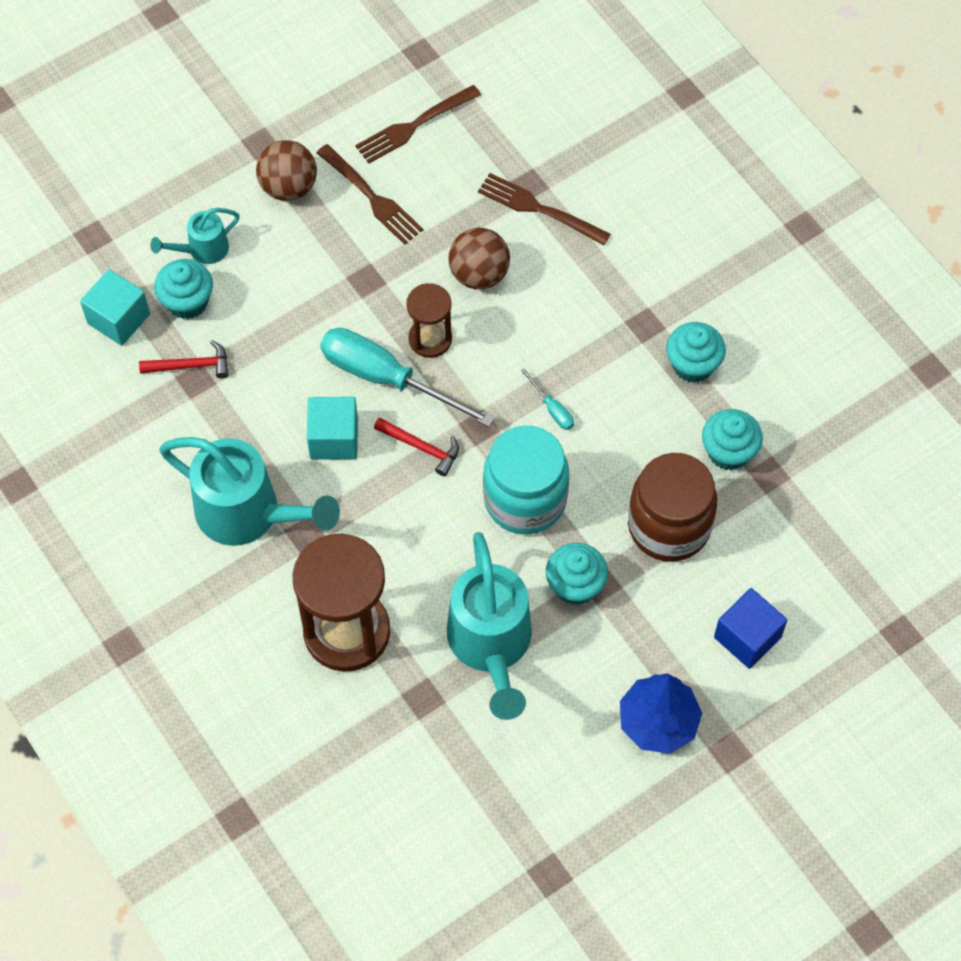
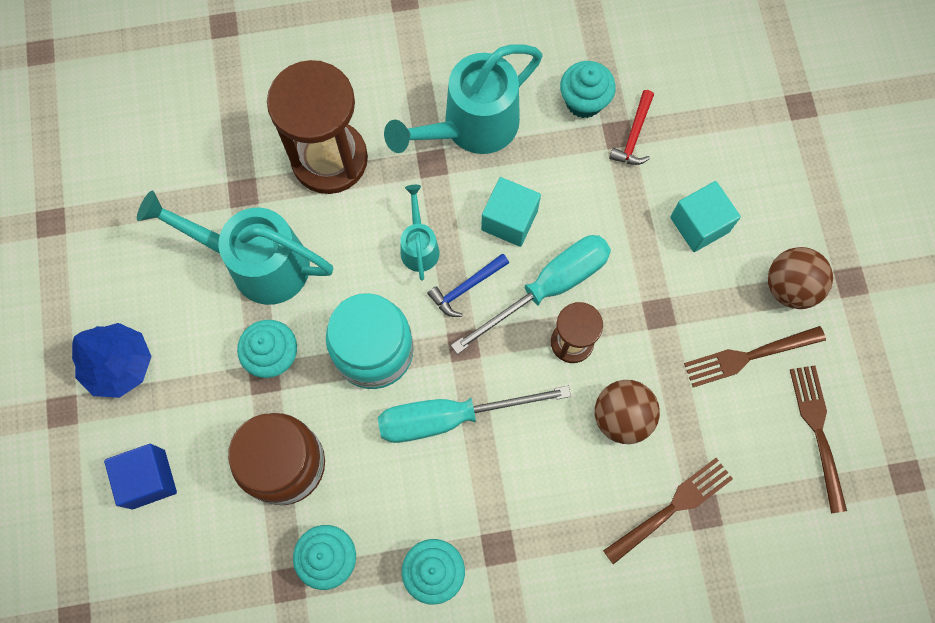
camera: 115 degrees right, 10 degrees up
turquoise cube [80,269,150,346] -> turquoise cube moved to [670,181,741,252]
turquoise watering can [150,208,240,264] -> turquoise watering can moved to [400,185,439,280]
turquoise cupcake [154,259,213,319] -> turquoise cupcake moved to [560,61,616,118]
red hammer [374,417,459,477] -> blue hammer [427,254,509,317]
turquoise screwdriver [521,368,574,430] -> turquoise screwdriver [378,386,571,443], size x2.38

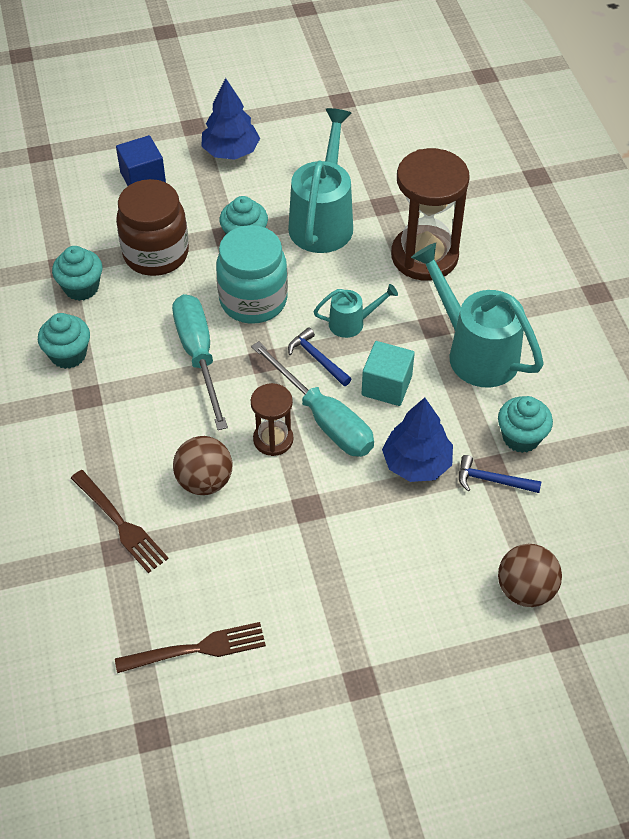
camera: 85 degrees right, 20 degrees down
red hammer [609,90,654,165] -> blue hammer [459,455,542,493]
turquoise cube [670,181,741,252] -> none
brown fork [684,326,826,387] -> none
brown ball [768,247,833,309] -> brown ball moved to [498,544,562,607]
none -> blue tree [382,397,453,482]

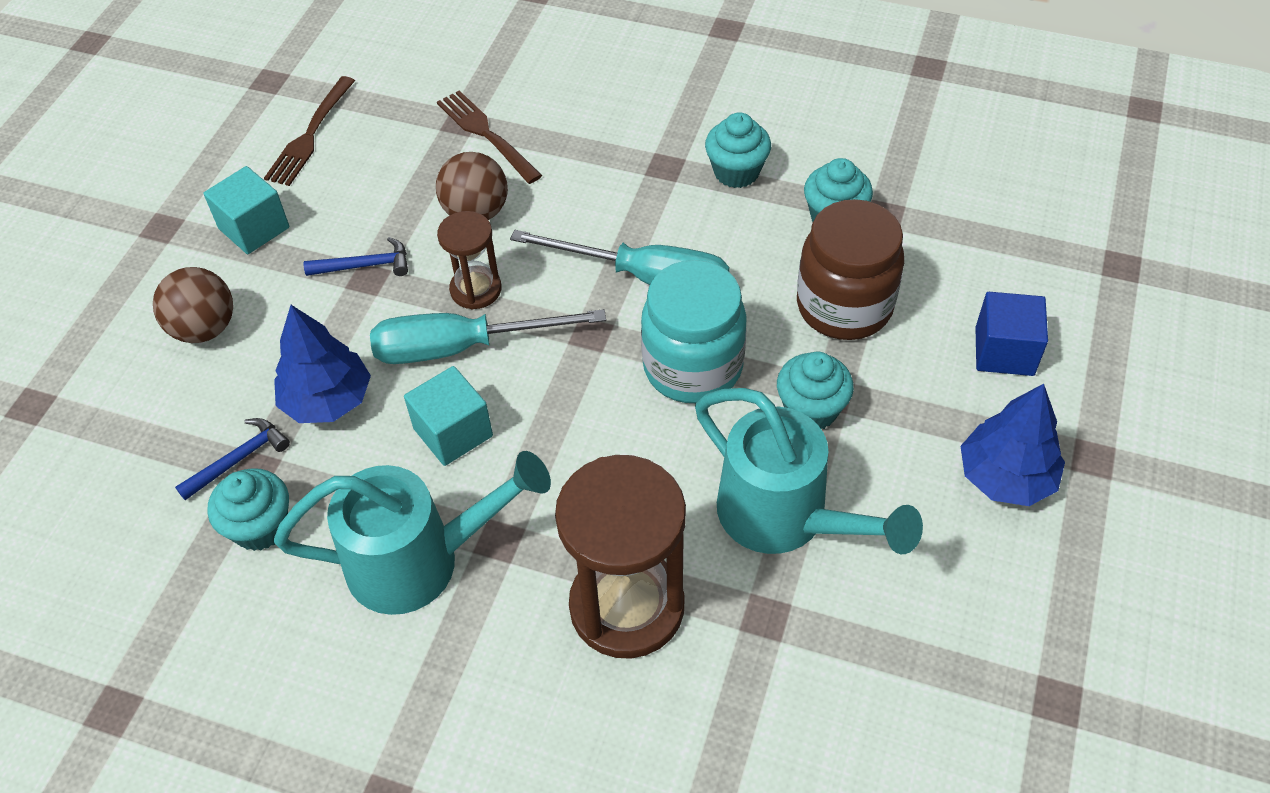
camera: 125 degrees right, 0 degrees up
brown fork [71,470,169,573] -> brown fork turned 60 degrees clockwise [437,90,542,184]
blue hammer [288,327,351,386] -> blue hammer moved to [304,237,408,276]
turquoise watering can [313,284,398,338] -> none
brown ball [498,544,562,607] -> brown ball moved to [153,267,233,343]
none -> turquoise cube [203,166,289,254]

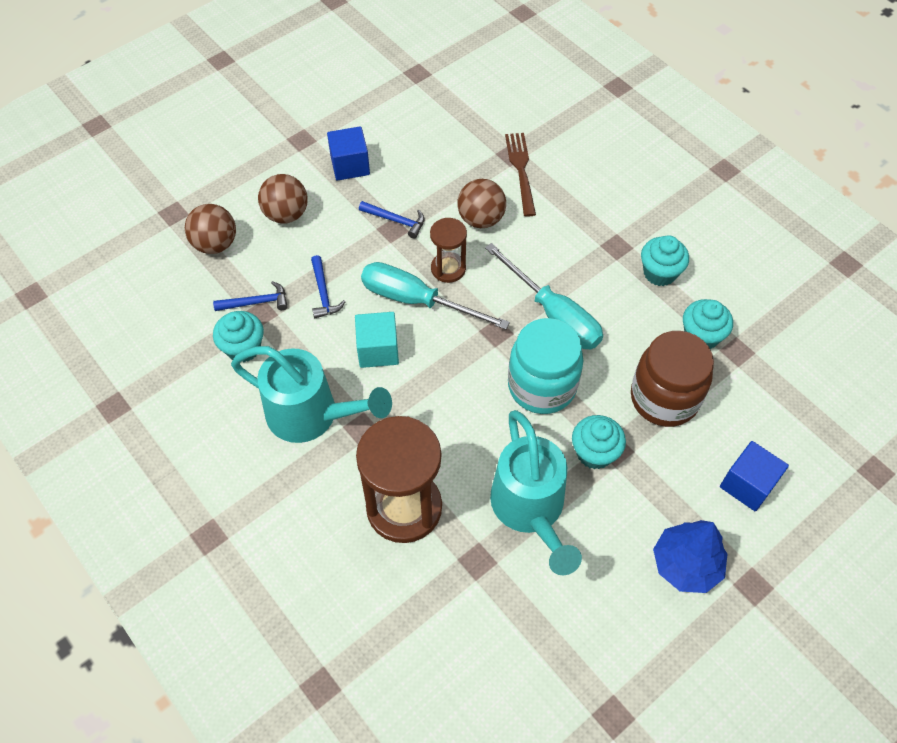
camera: 30 degrees right, 5 degrees up
turquoise cube [203,166,289,254] -> blue cube [327,126,370,181]
brown fork [264,76,355,186] -> none
blue tree [274,305,371,423] -> blue hammer [311,255,345,318]
none -> brown ball [185,204,236,254]

